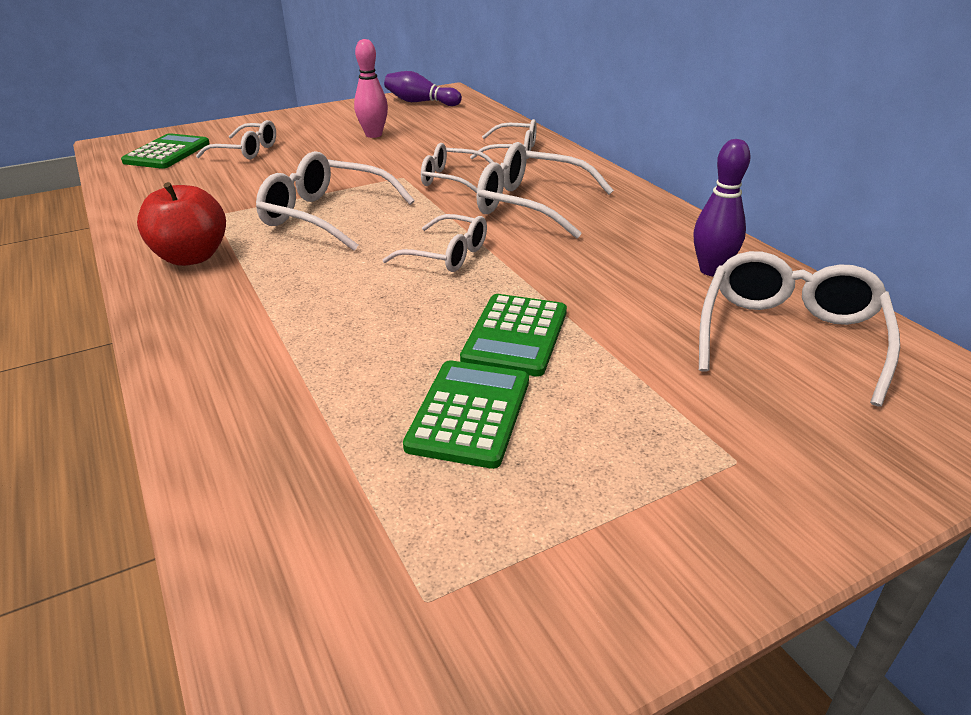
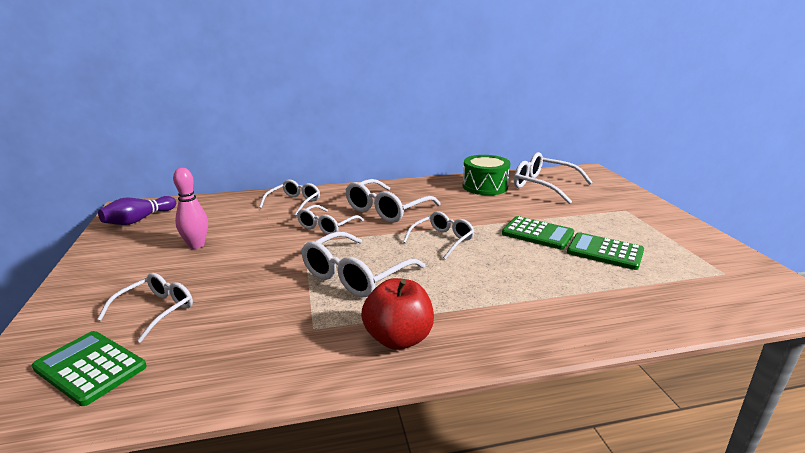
camera: 75 degrees left, 10 degrees down
purple bowling pin [694,139,751,276] -> green drum [463,155,511,195]

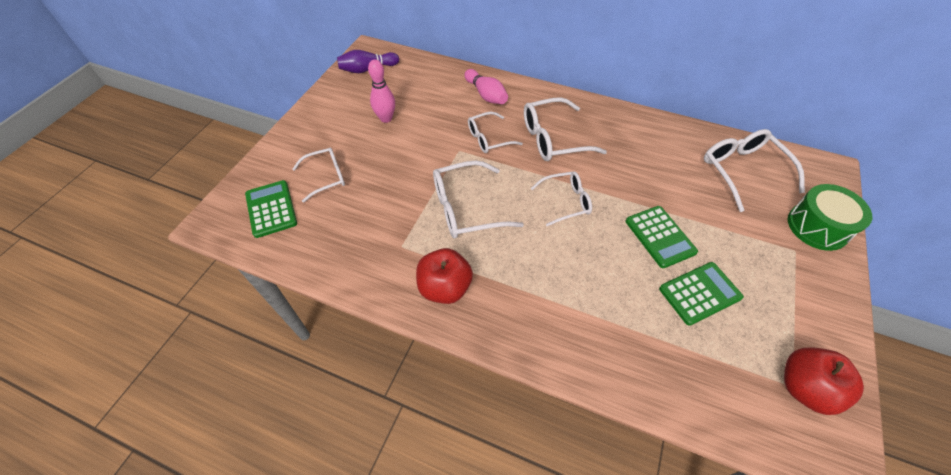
camera: 35 degrees right, 30 degrees up
white glasses [259,180,320,216] -> pink bowling pin [465,69,508,104]
green drum [463,155,511,195] -> green drum moved to [788,184,872,251]
green calculator [567,232,644,270] -> green calculator turned 90 degrees clockwise [659,262,744,326]
none -> red apple [784,348,864,415]

